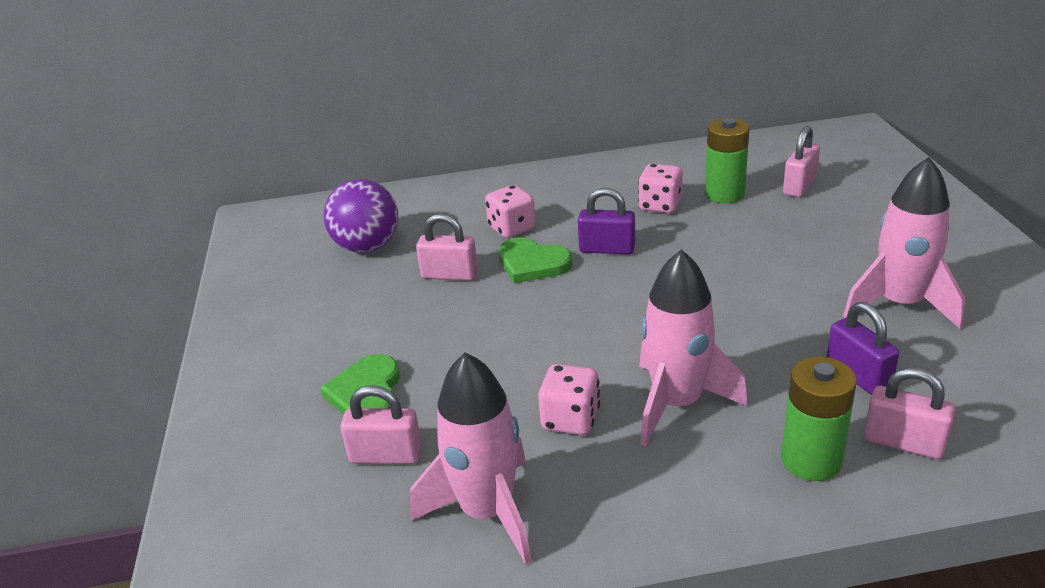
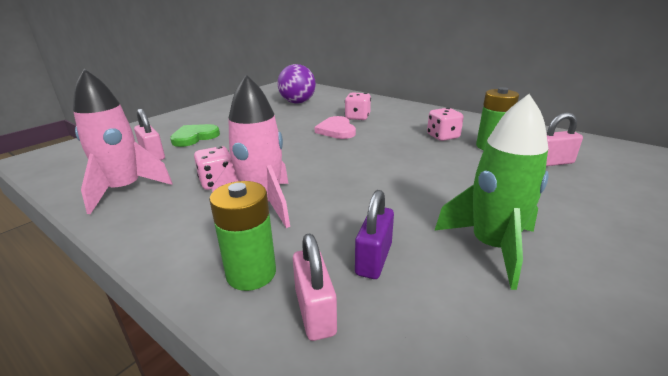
camera: 45 degrees right, 5 degrees down
pink padlock [416,213,478,281] -> none
green heart [498,237,573,283] -> pink heart [314,116,356,139]
purple padlock [578,188,635,254] -> none
pink rocket [843,157,965,329] -> green rocket [434,94,549,290]

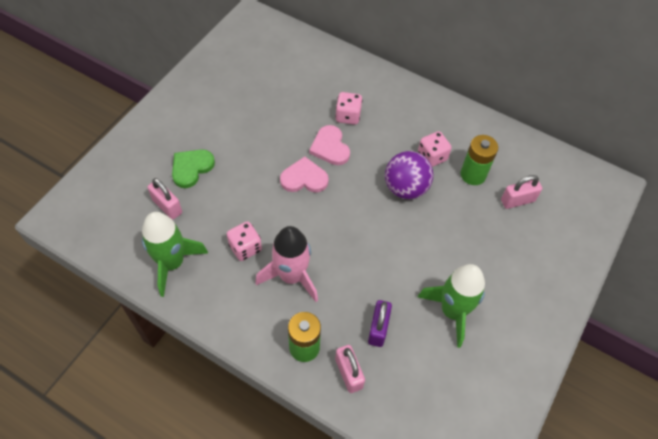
camera: 10 degrees left, 30 degrees up
pink rocket [73,69,173,214] -> green rocket [142,212,208,297]
purple ball [278,64,316,103] -> purple ball moved to [385,151,433,199]
none -> pink heart [280,157,329,192]

